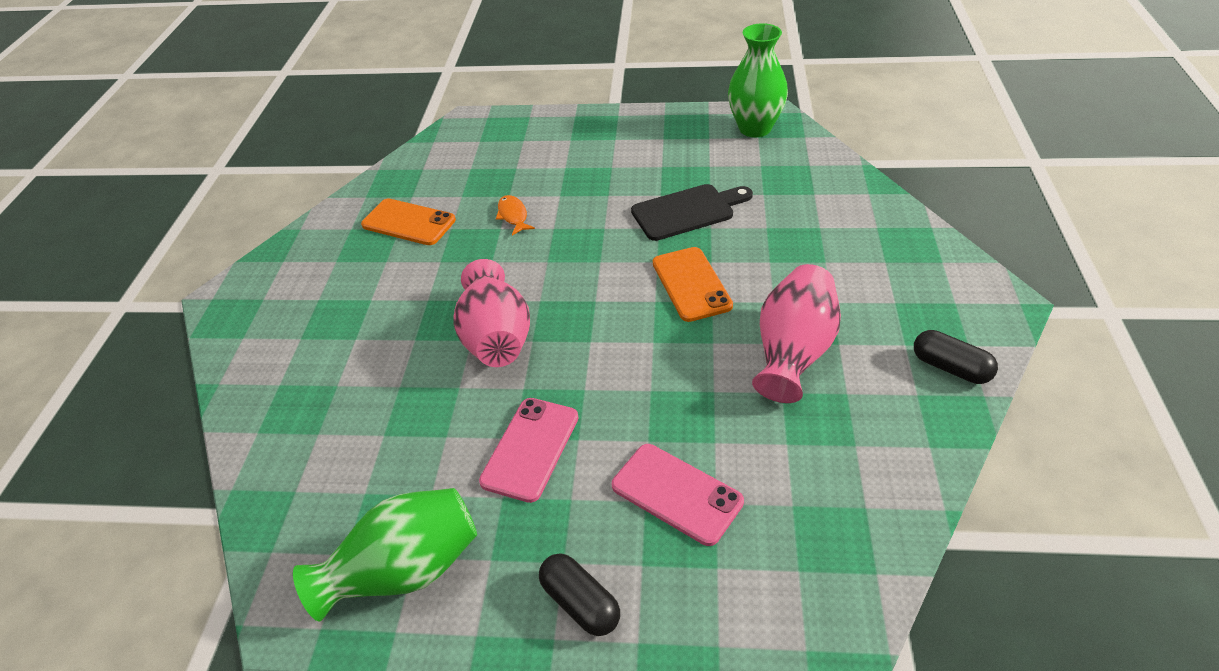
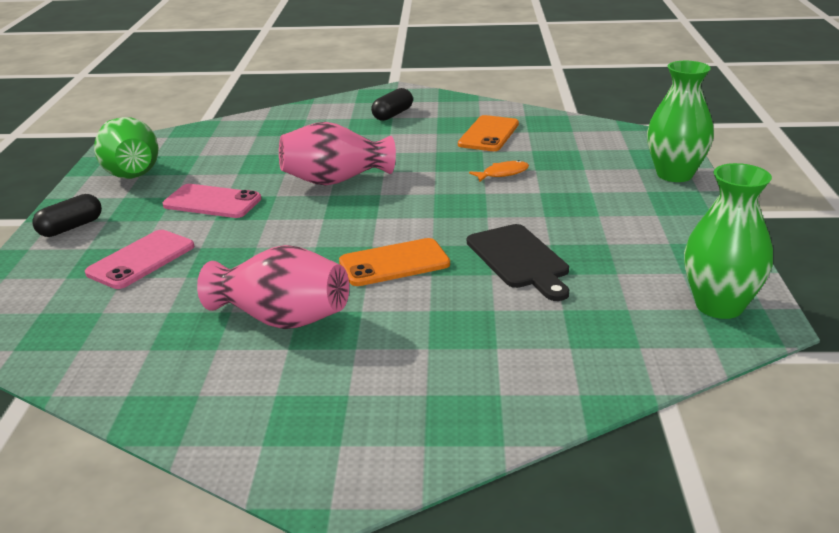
camera: 85 degrees right, 15 degrees down
black capsule [914,330,998,384] -> black capsule moved to [371,88,413,121]
none -> green vase [647,61,714,182]

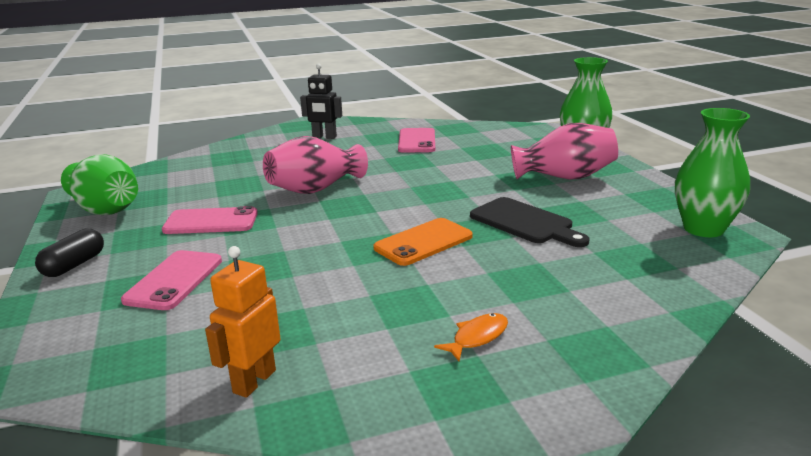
camera: 20 degrees left, 5 degrees down
pink vase [197,245,349,329] -> pink vase moved to [511,123,618,179]
black capsule [371,88,413,121] -> black robot [300,64,342,139]
orange phone [458,115,519,151] -> pink phone [398,128,435,153]
orange fish [469,160,529,182] -> orange fish moved to [434,313,508,361]
none -> orange robot [205,246,281,398]

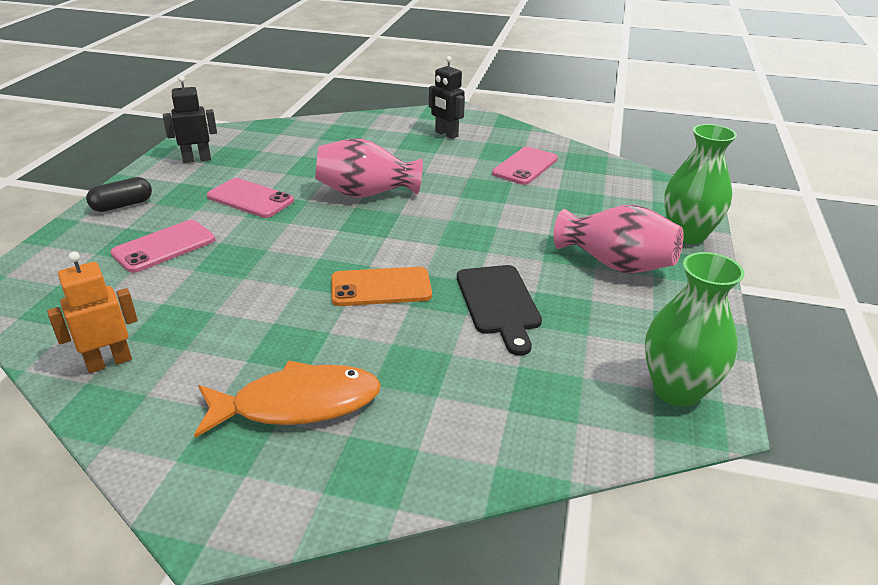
camera: 30 degrees right, 10 degrees up
green vase [61,154,138,215] -> black robot [163,76,217,163]
orange fish [434,313,508,361] -> orange fish [194,360,381,438], size x2.08

